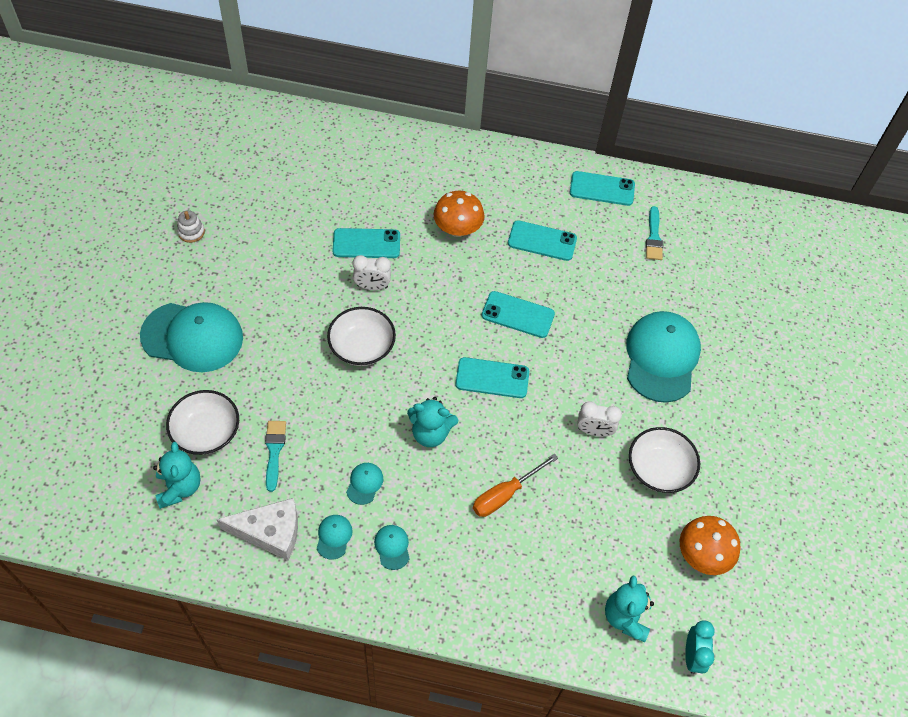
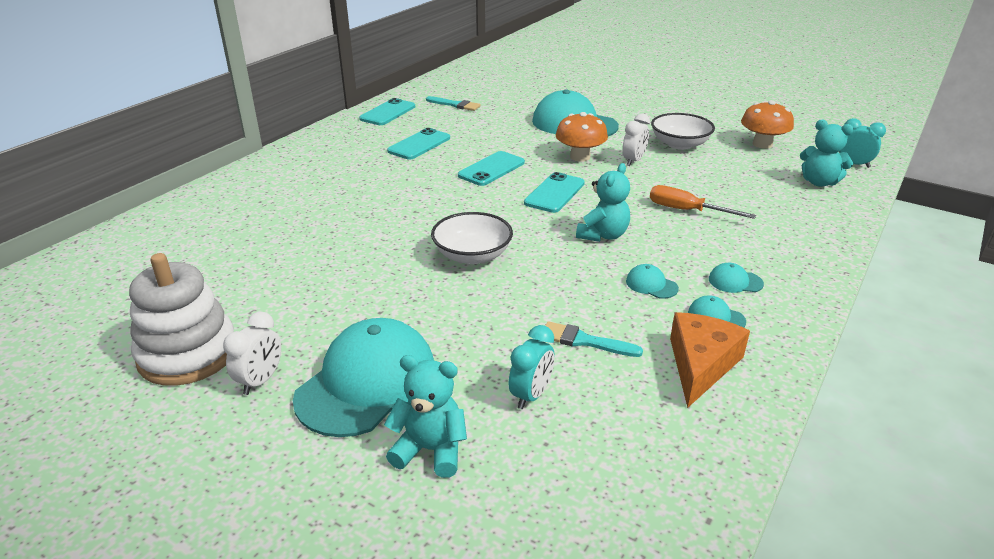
camera: 65 degrees left, 25 degrees down
turquoise teddy bear [153,442,201,509] -> turquoise teddy bear moved to [384,355,467,478]
white bowl [166,390,239,455] -> turquoise clock [509,325,554,409]
white stacking toy [177,210,205,243] -> white stacking toy [129,253,234,386], size x2.37
white cheese [216,498,298,561] -> orange cheese [670,312,750,408]
turquoise phone [333,228,400,258] -> none
white clock [353,255,391,290] -> white clock moved to [223,312,281,395]
orange mushroom [433,191,484,237] -> orange mushroom moved to [556,112,608,162]
orange screwdriver [473,454,558,517] -> orange screwdriver turned 135 degrees clockwise [650,185,756,219]

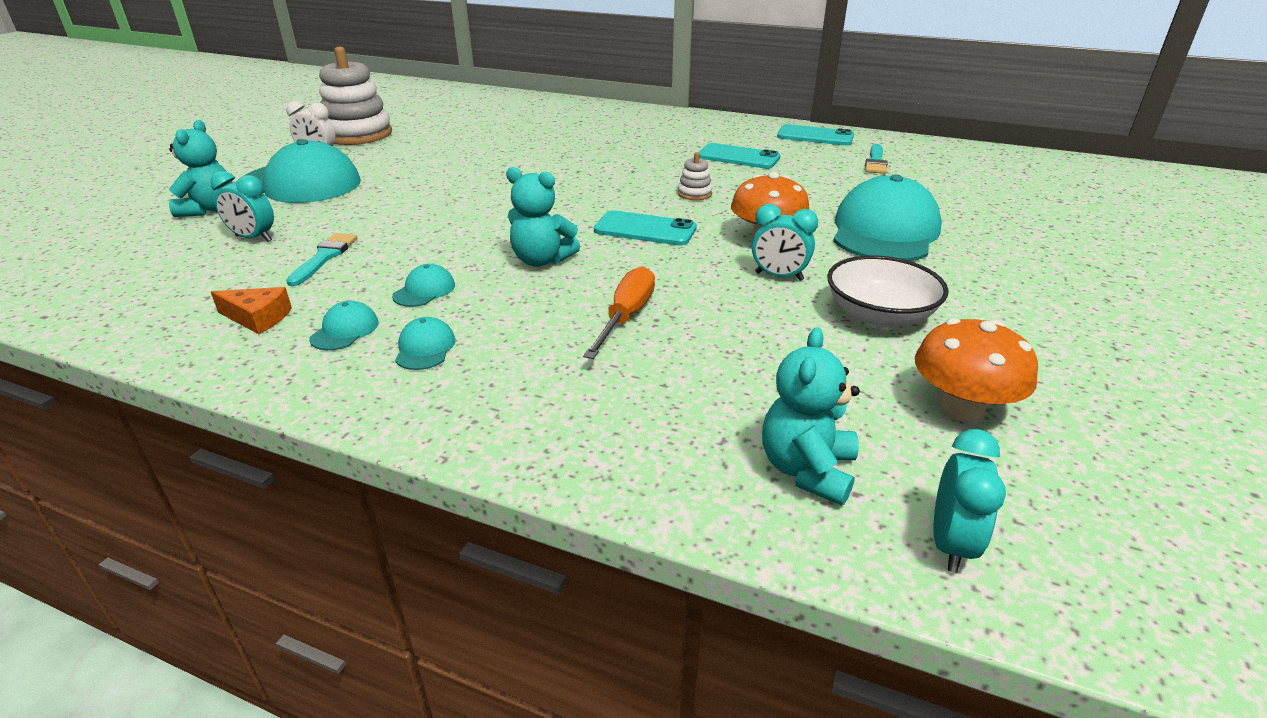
camera: 80 degrees right, 0 degrees up
white bowl [431,212,513,264] -> none
turquoise phone [458,151,525,186] -> white stacking toy [678,152,712,200]
white clock [622,113,650,166] -> turquoise clock [752,204,818,281]
orange cheese [670,312,750,408] -> orange cheese [211,287,292,334], size x0.61

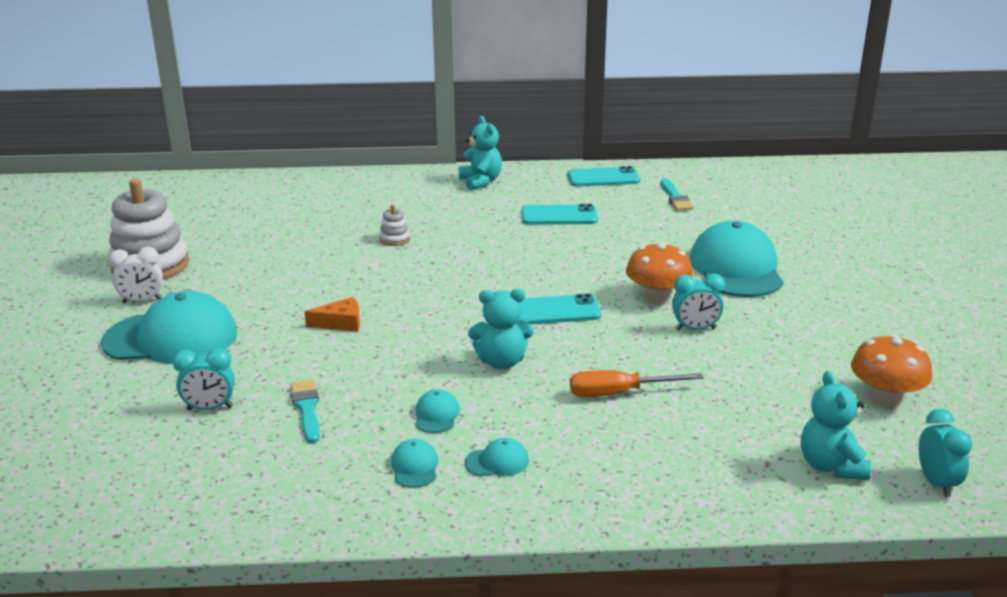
camera: 25 degrees left, 5 degrees down
turquoise teddy bear [169,120,233,217] -> turquoise teddy bear moved to [459,116,502,190]
orange cheese [211,287,292,334] -> orange cheese moved to [304,297,360,332]
turquoise cap [395,317,455,370] -> turquoise cap turned 105 degrees clockwise [465,438,529,476]
orange screwdriver [583,266,655,359] -> orange screwdriver turned 90 degrees counterclockwise [570,370,704,397]
white stacking toy [678,152,712,200] -> white stacking toy moved to [379,205,410,246]
white bowl [827,255,949,327] -> none

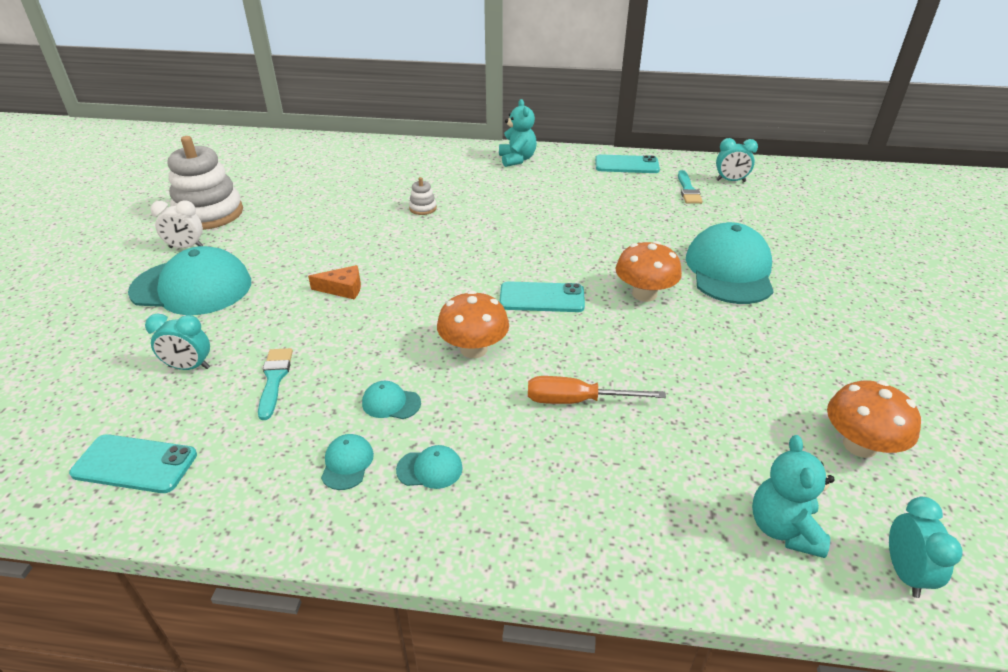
camera: 10 degrees right, 10 degrees up
turquoise cap [415,389,460,433] -> turquoise cap turned 90 degrees counterclockwise [362,381,421,419]
turquoise teddy bear [468,289,534,369] -> orange mushroom [437,291,509,358]
turquoise phone [522,204,598,225] -> turquoise phone moved to [69,434,197,493]
turquoise clock [672,274,725,331] -> turquoise clock moved to [716,138,758,182]

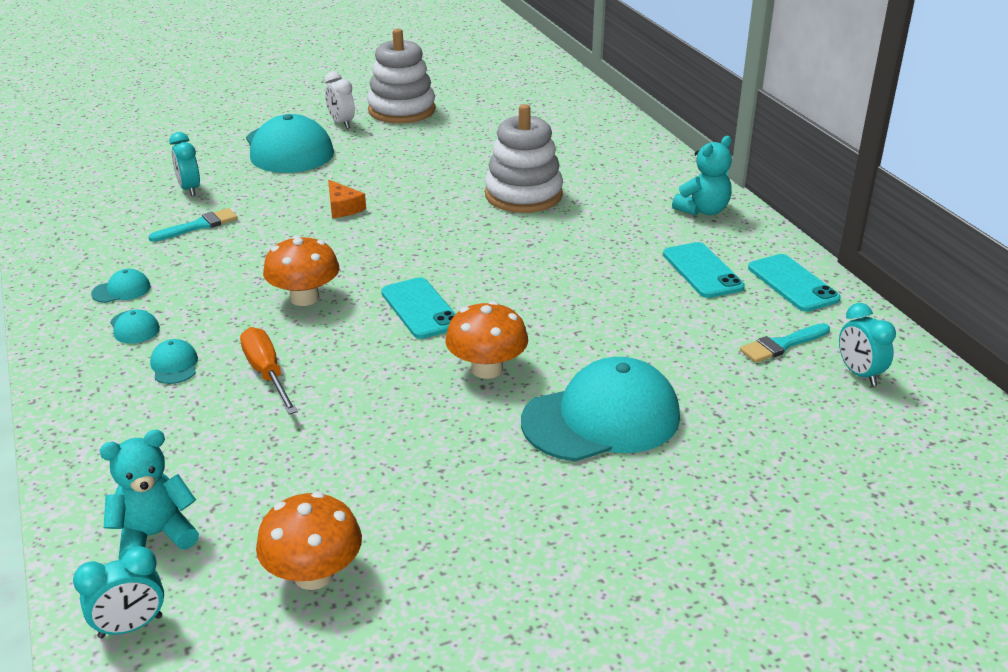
camera: 60 degrees right, 5 degrees down
turquoise phone [69,434,197,493] -> turquoise phone moved to [663,242,745,298]
turquoise cap [362,381,421,419] -> turquoise cap moved to [150,339,198,384]
white stacking toy [409,177,437,215] -> white stacking toy [485,104,563,213], size x2.37

